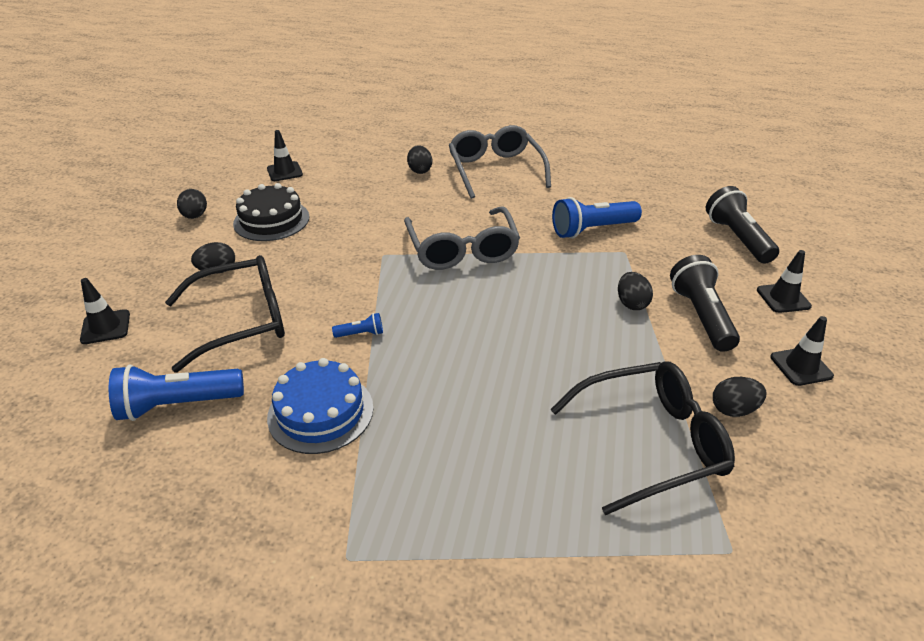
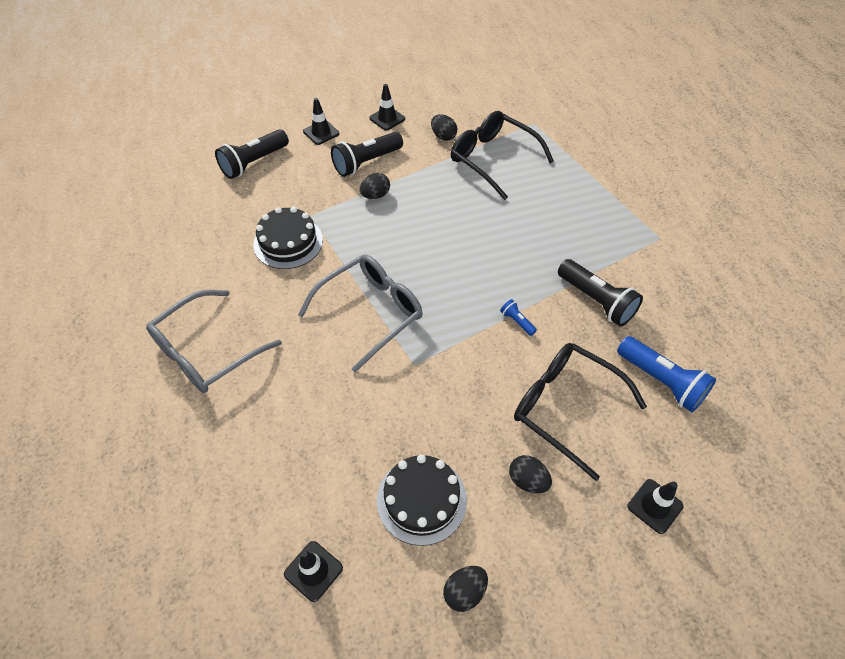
camera: 120 degrees left, 15 degrees up
blue cake [267,358,373,454] -> black flashlight [558,259,643,327]
black egg [407,145,432,174] -> none
blue flashlight [552,197,642,238] -> black cake [253,207,323,269]

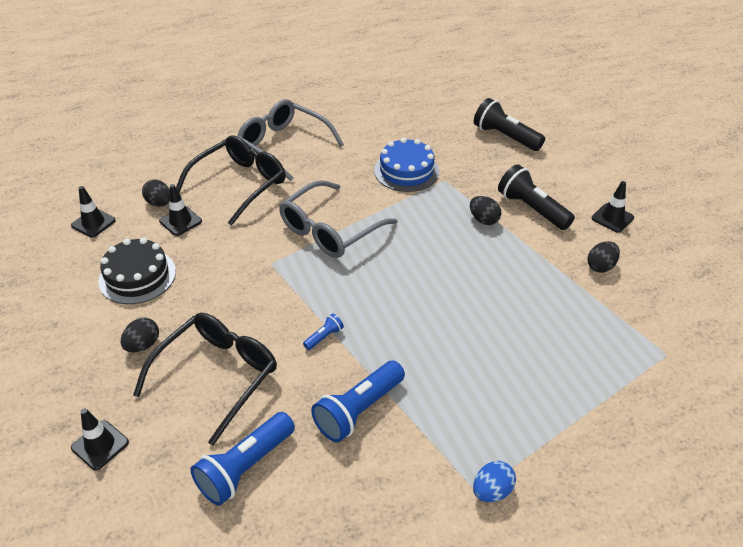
camera: 85 degrees right, 10 degrees down
black cake [253,207,323,269] -> blue cake [374,138,439,192]
grey glasses [298,255,423,373] -> grey glasses turned 90 degrees clockwise [279,180,397,258]
black traffic cone [303,98,339,145] -> black traffic cone moved to [159,184,202,236]
black egg [443,566,488,612] -> black egg moved to [142,179,170,207]
black glasses [451,111,554,200] -> black glasses moved to [176,135,286,226]
black flashlight [558,259,643,327] -> blue flashlight [311,361,405,442]
none -> blue egg [473,461,516,502]

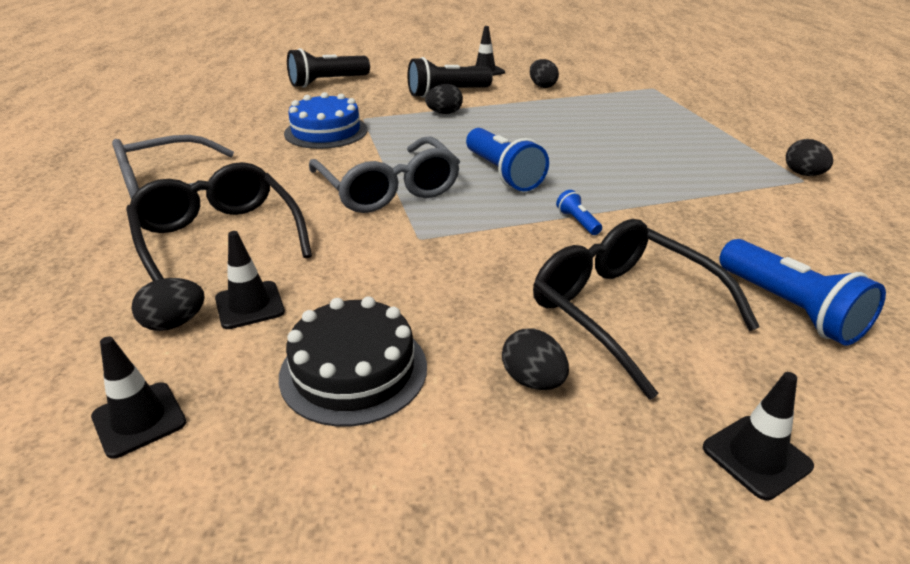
camera: 70 degrees left, 10 degrees down
blue flashlight [311,361,405,442] -> blue flashlight moved to [466,128,549,191]
blue egg [473,461,516,502] -> black egg [786,139,833,176]

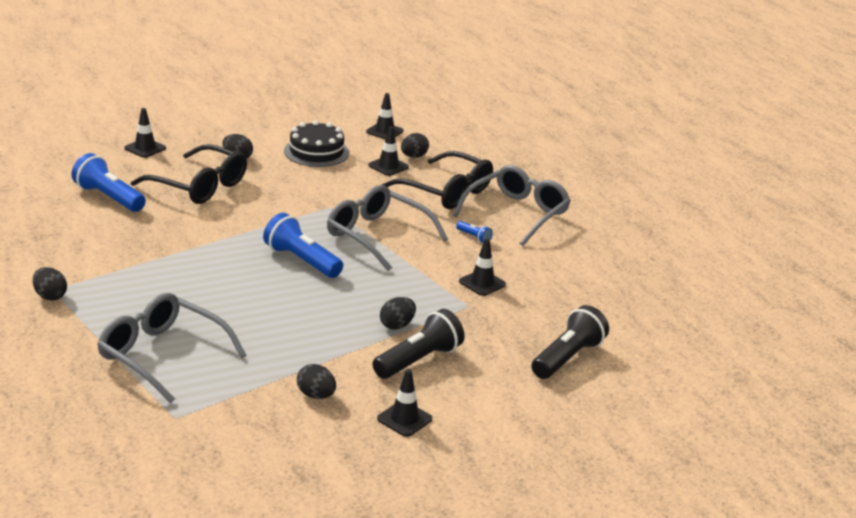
camera: 155 degrees right, 5 degrees down
blue cake [284,92,367,149] -> black traffic cone [459,239,506,296]
blue flashlight [556,190,602,235] -> blue flashlight moved to [456,221,493,243]
none -> grey glasses [97,293,246,403]

